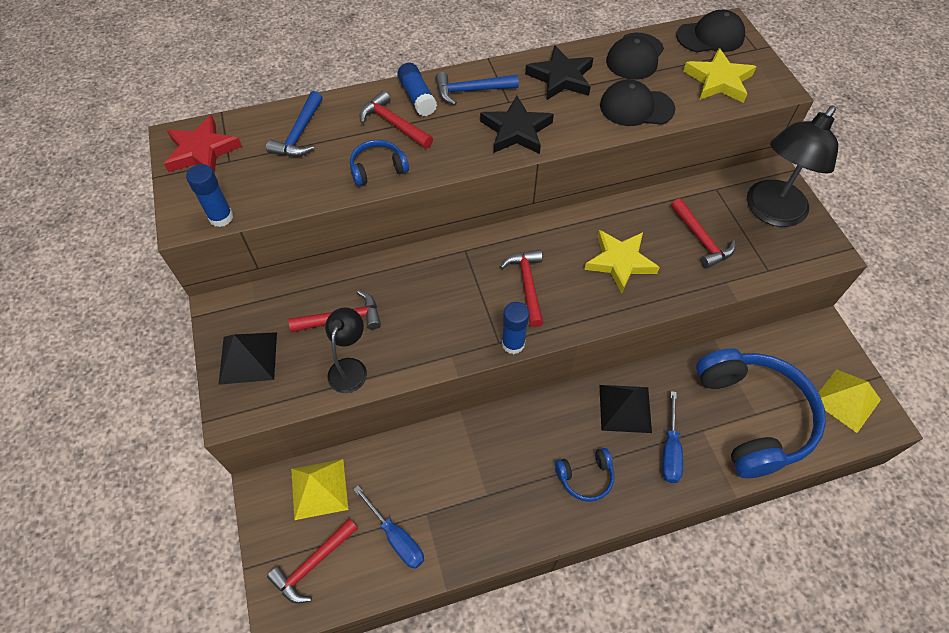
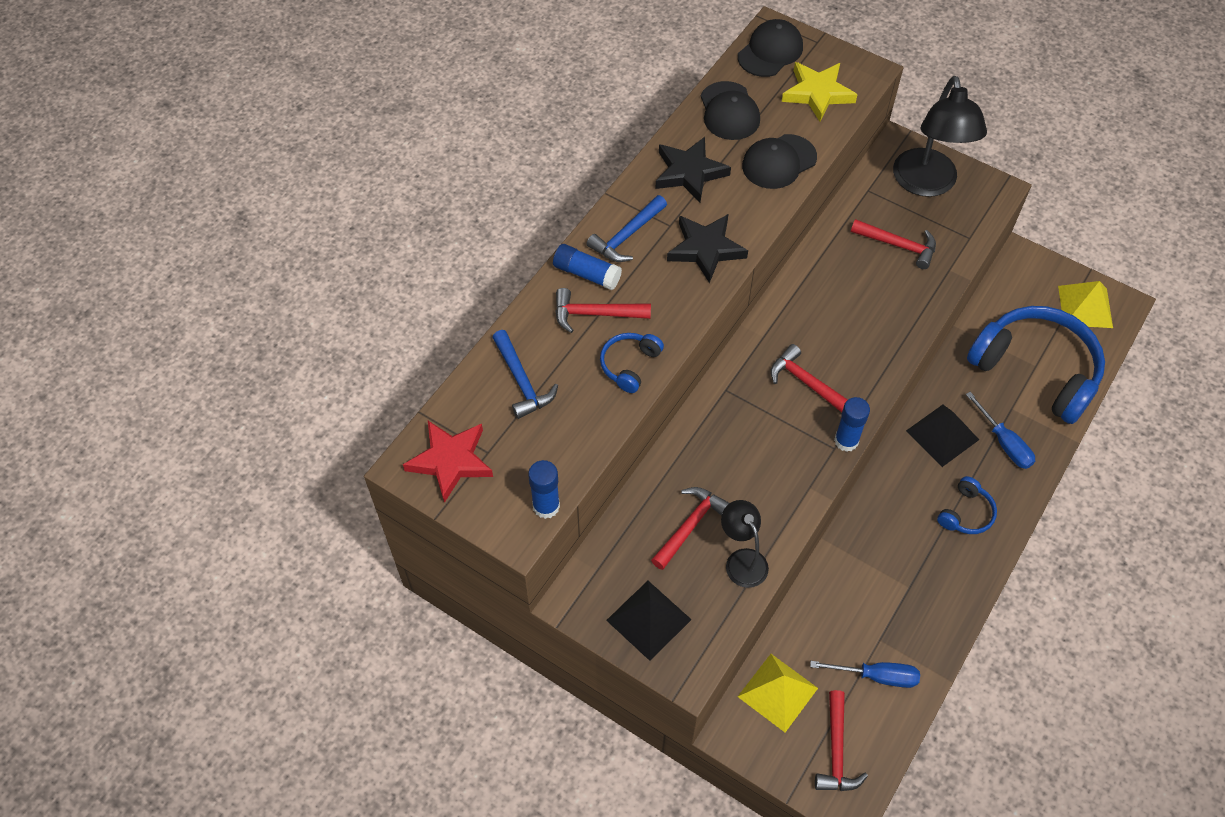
camera: 40 degrees left, 0 degrees up
yellow star [584,230,660,294] -> none

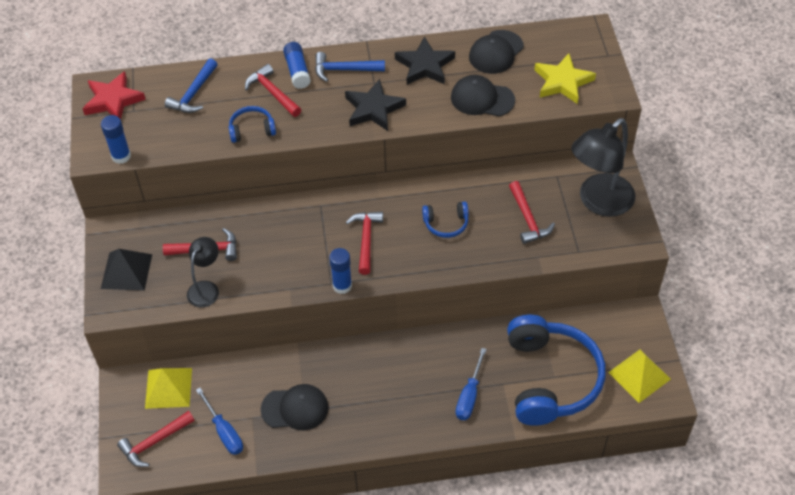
camera: 50 degrees right, 5 degrees down
black cap [738,19,803,77] -> black cap moved to [261,384,329,430]
black pyramid [906,405,979,467] -> none
blue headphones [937,476,997,534] -> blue headphones moved to [422,202,469,238]

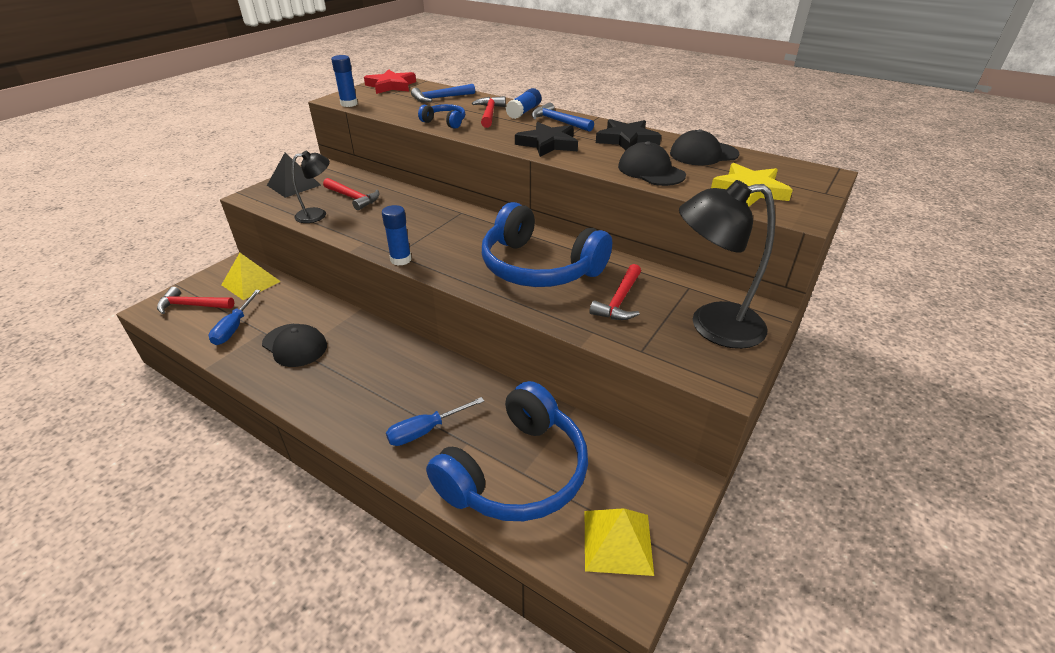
camera: 40 degrees right, 15 degrees down
red hammer [346,212,383,275] -> none
blue headphones [422,202,469,238] -> blue headphones [482,202,612,287], size x2.31

